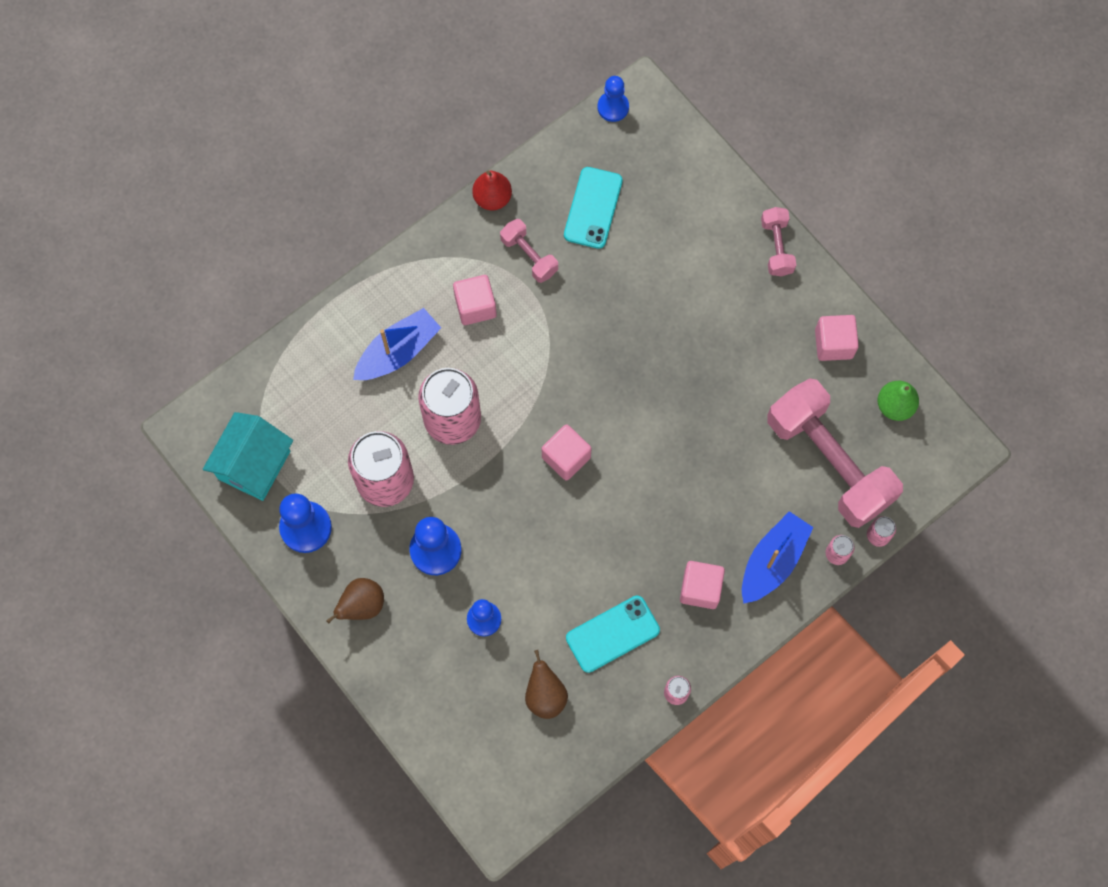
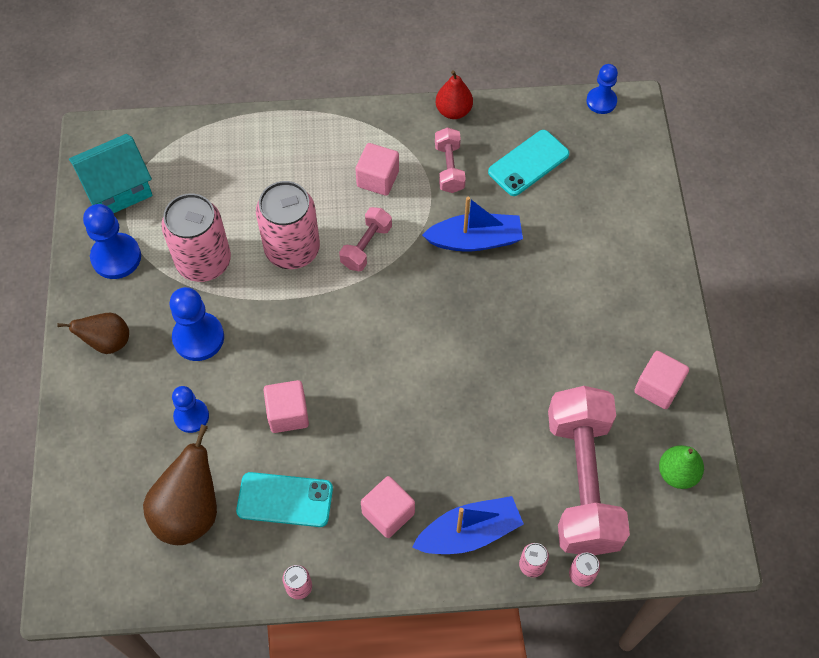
camera: 35 degrees right, 10 degrees down
blue boat [353,308,441,380] -> blue boat moved to [422,197,523,251]
brown pear [525,650,568,719] -> brown pear [143,424,217,545], size x1.61
pink cube [542,424,592,480] -> pink cube moved to [264,380,309,433]
pink dumbbell [761,207,796,276] -> pink dumbbell moved to [339,207,392,271]

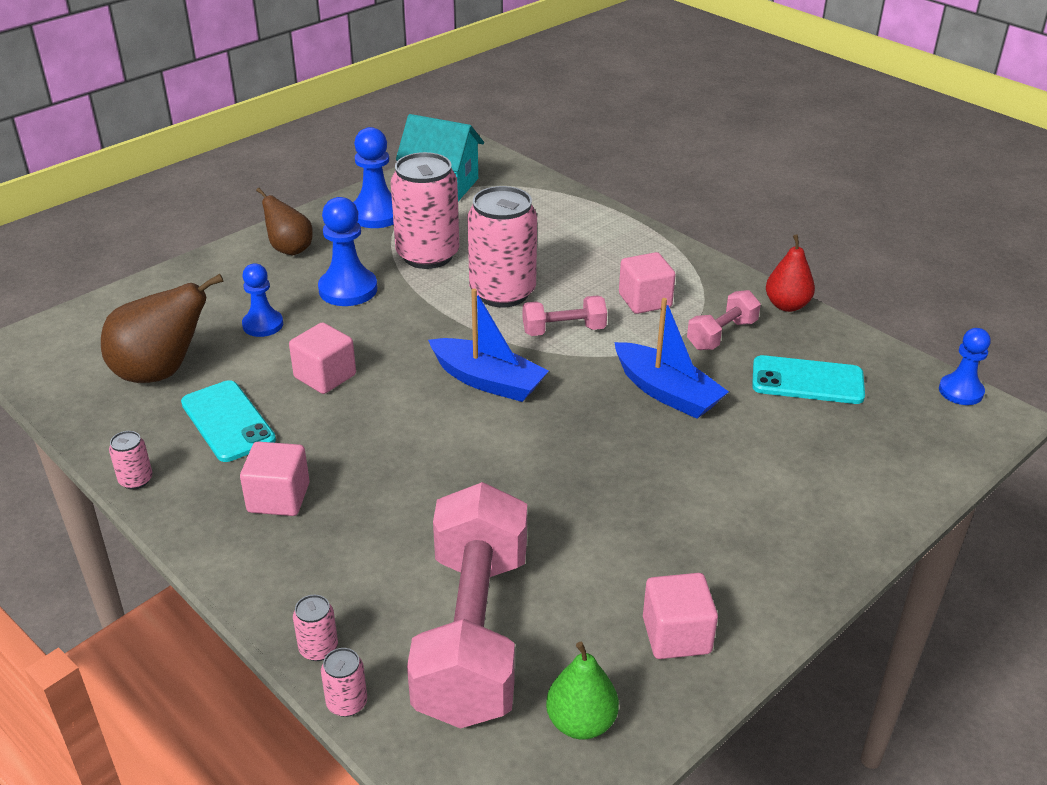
camera: 50 degrees right, 25 degrees down
blue boat [412,496,524,554] -> blue boat moved to [428,289,549,402]
pink dumbbell [548,386,630,555] -> pink dumbbell turned 45 degrees counterclockwise [407,482,527,729]

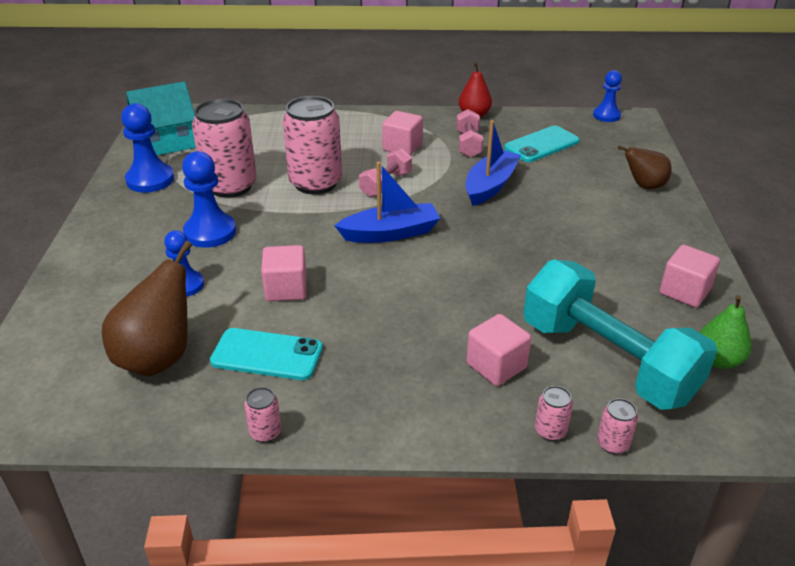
camera: 45 degrees left, 0 degrees up
pink cube [240,442,310,516] -> pink cube moved to [467,314,531,386]
brown pear [256,188,313,255] -> brown pear moved to [618,146,672,189]
pink dumbbell [407,482,527,729] -> turquoise dumbbell [523,259,718,410]
blue boat [614,298,729,419] -> blue boat turned 60 degrees counterclockwise [466,120,521,206]

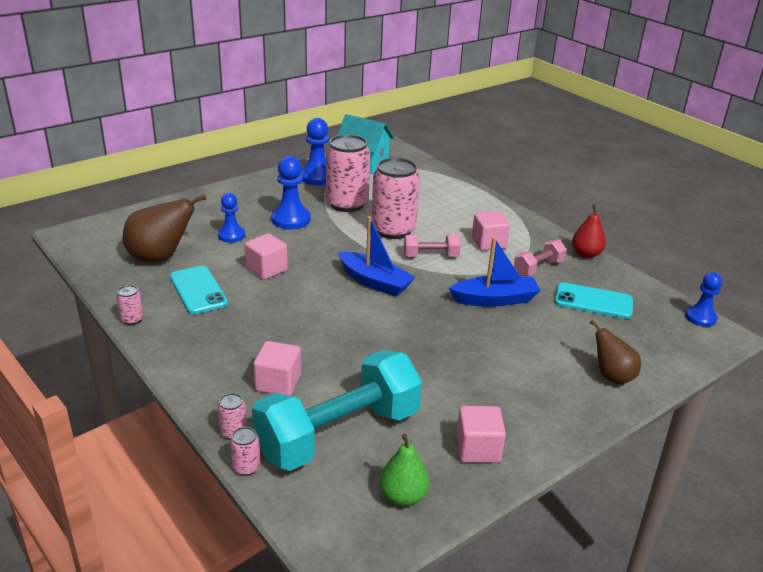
camera: 50 degrees right, 5 degrees down
turquoise dumbbell [523,259,718,410] -> turquoise dumbbell turned 45 degrees clockwise [252,350,422,471]

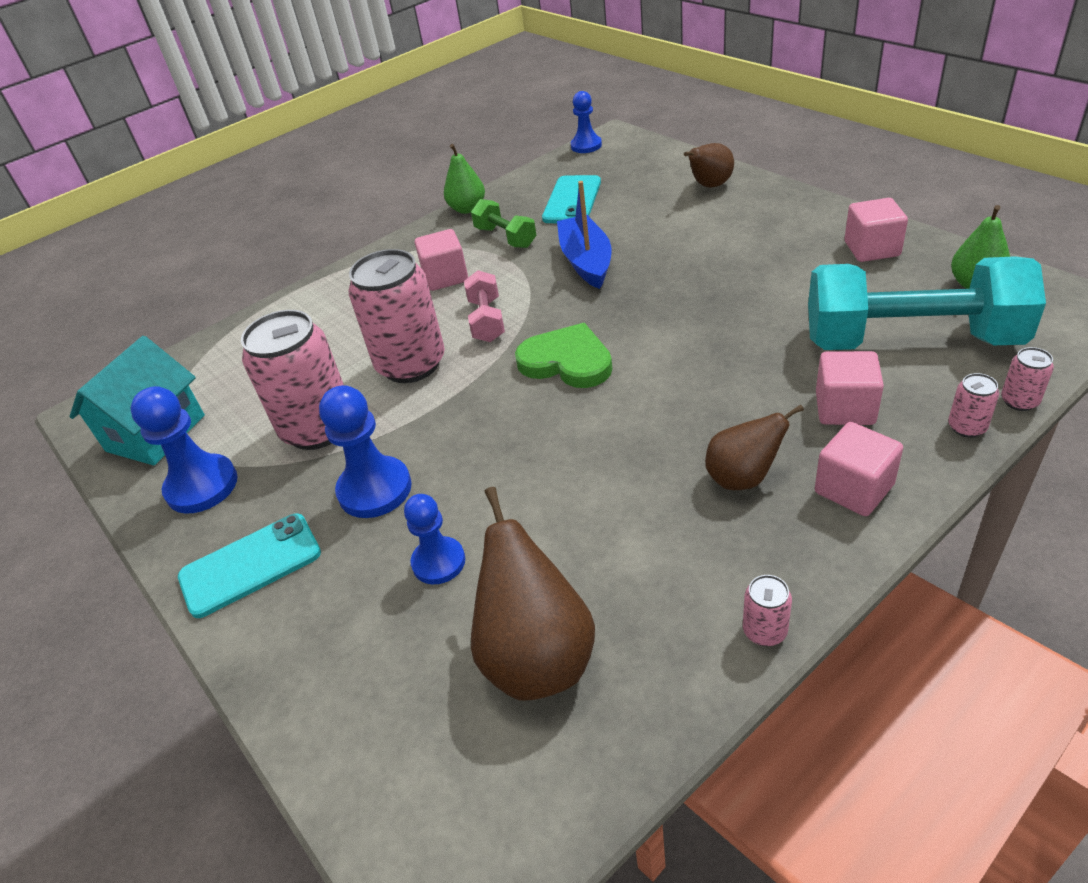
camera: 85 degrees left, 10 degrees up
turquoise phone [170,266,228,314] -> turquoise phone moved to [178,513,321,618]
pink cube [245,233,288,280] -> pink cube moved to [815,422,903,516]
turquoise dumbbell [252,350,422,471] -> turquoise dumbbell turned 45 degrees counterclockwise [808,256,1046,350]
blue boat [338,216,415,297] -> green heart [515,323,612,388]
pink dumbbell [514,240,567,276] -> green dumbbell [471,199,536,248]
red pear [572,205,606,258] -> green pear [444,144,485,214]
none -> brown pear [705,404,804,490]

